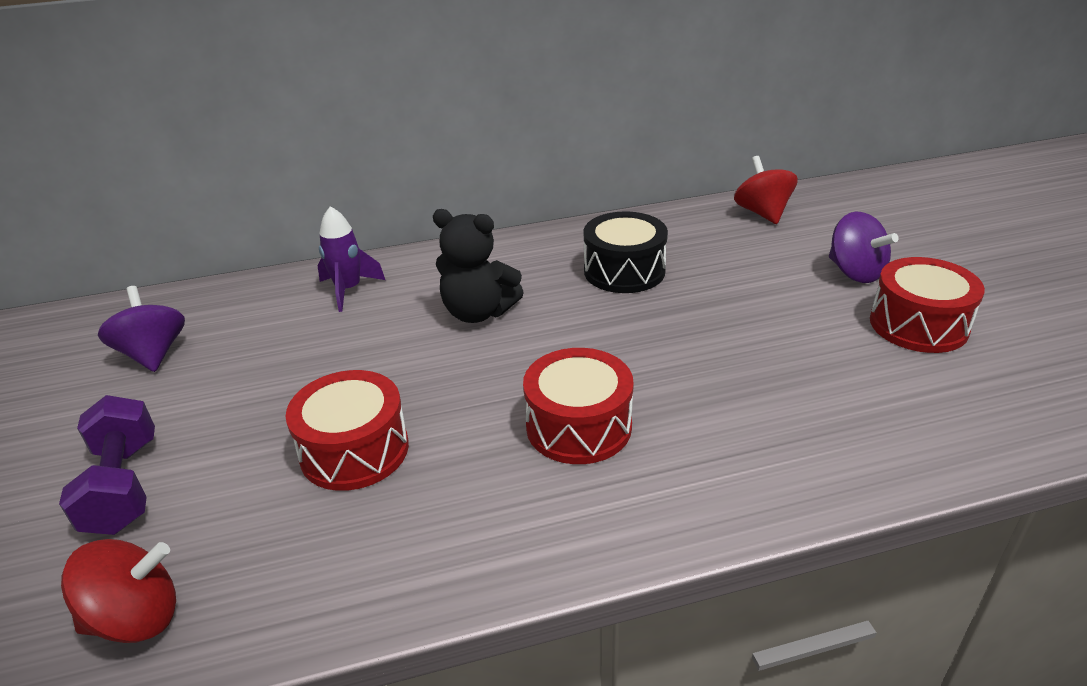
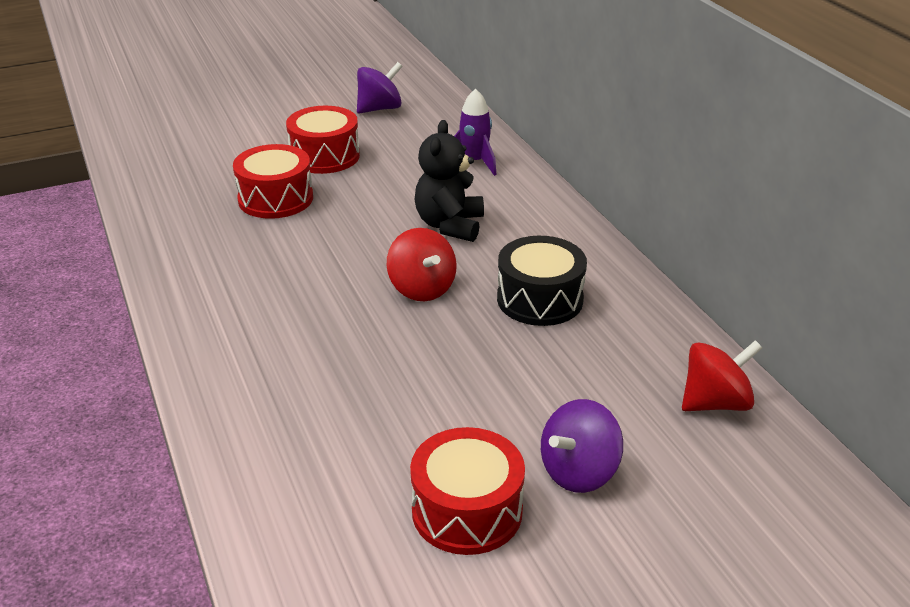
camera: 80 degrees right, 0 degrees up
purple dumbbell [59,395,155,535] -> none
red spinning top [61,539,176,643] -> red spinning top moved to [387,228,457,301]
red drum [523,348,634,464] -> red drum moved to [286,106,360,174]

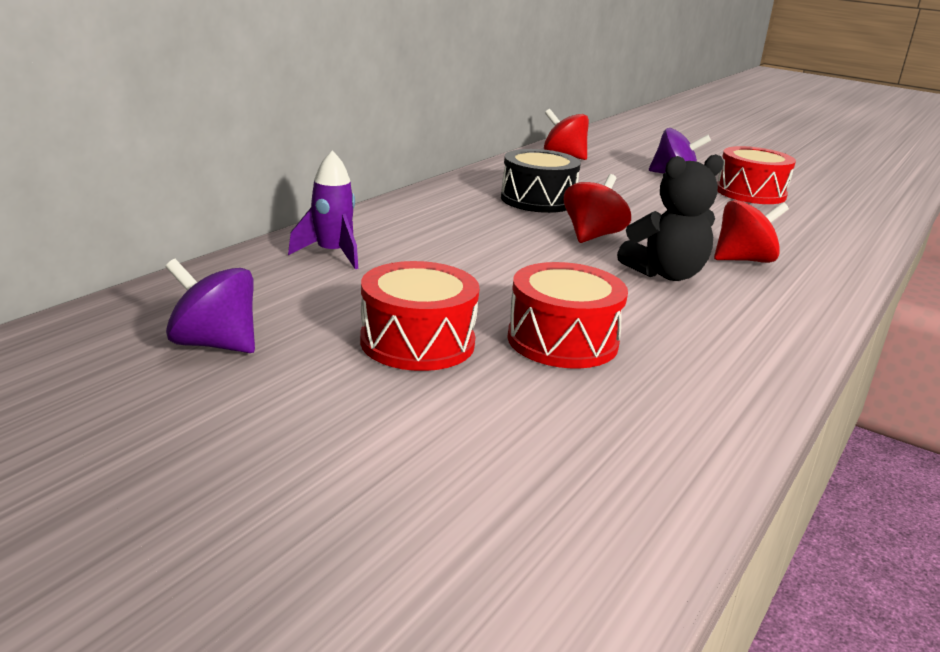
camera: 125 degrees left, 10 degrees down
black teddy bear [415,120,484,242] -> black teddy bear moved to [617,154,724,281]
none -> red spinning top [714,200,789,263]

